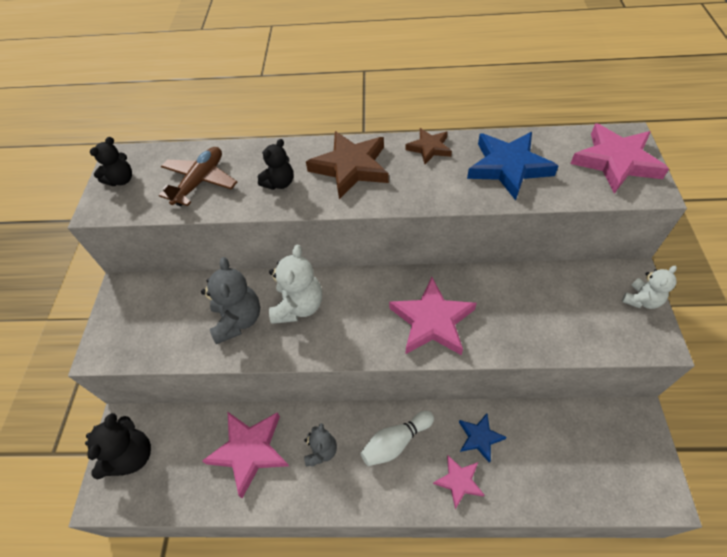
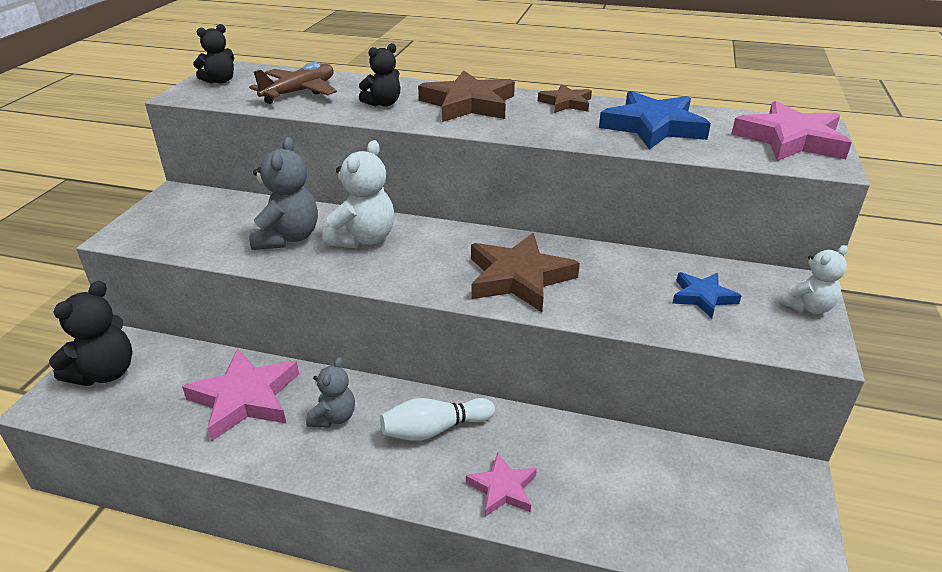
camera: 10 degrees right, 20 degrees down
pink star [389,277,477,355] -> brown star [471,233,580,312]
blue star [459,413,507,463] -> blue star moved to [672,272,741,318]

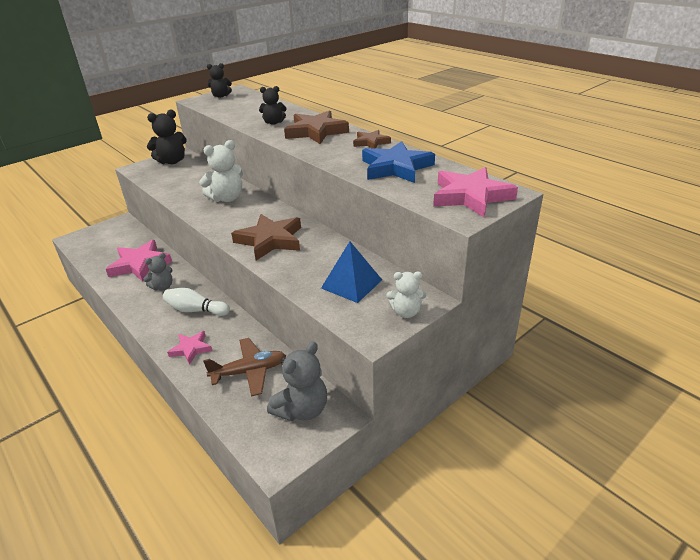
camera: 35 degrees right, 0 degrees up
black teddy bear [49,281,133,386] -> black teddy bear moved to [147,110,187,164]
brown plane [249,62,337,104] -> brown plane moved to [203,338,286,396]
grey teddy bear [249,137,318,250] -> grey teddy bear moved to [267,342,327,422]
blue star [672,272,741,318] -> blue pyramid [321,241,382,303]

